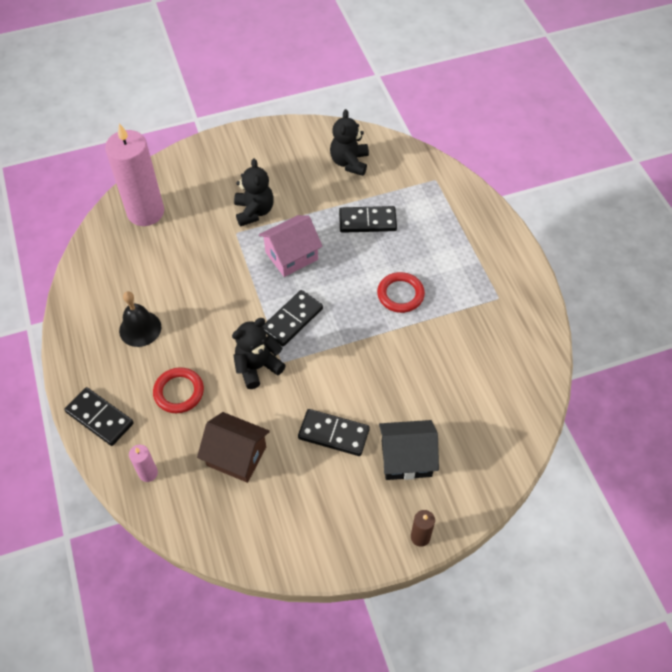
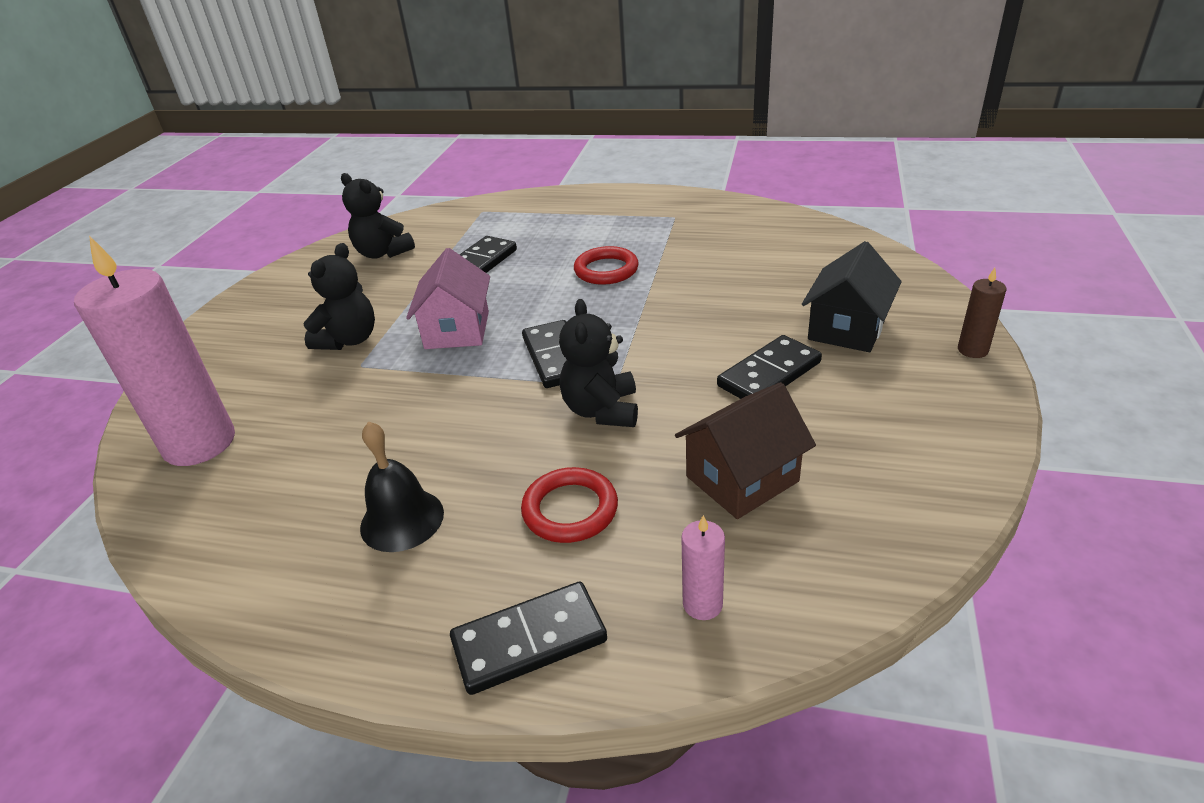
camera: 55 degrees left, 20 degrees down
black teddy bear [234,158,274,227] -> black teddy bear turned 90 degrees clockwise [303,243,375,350]

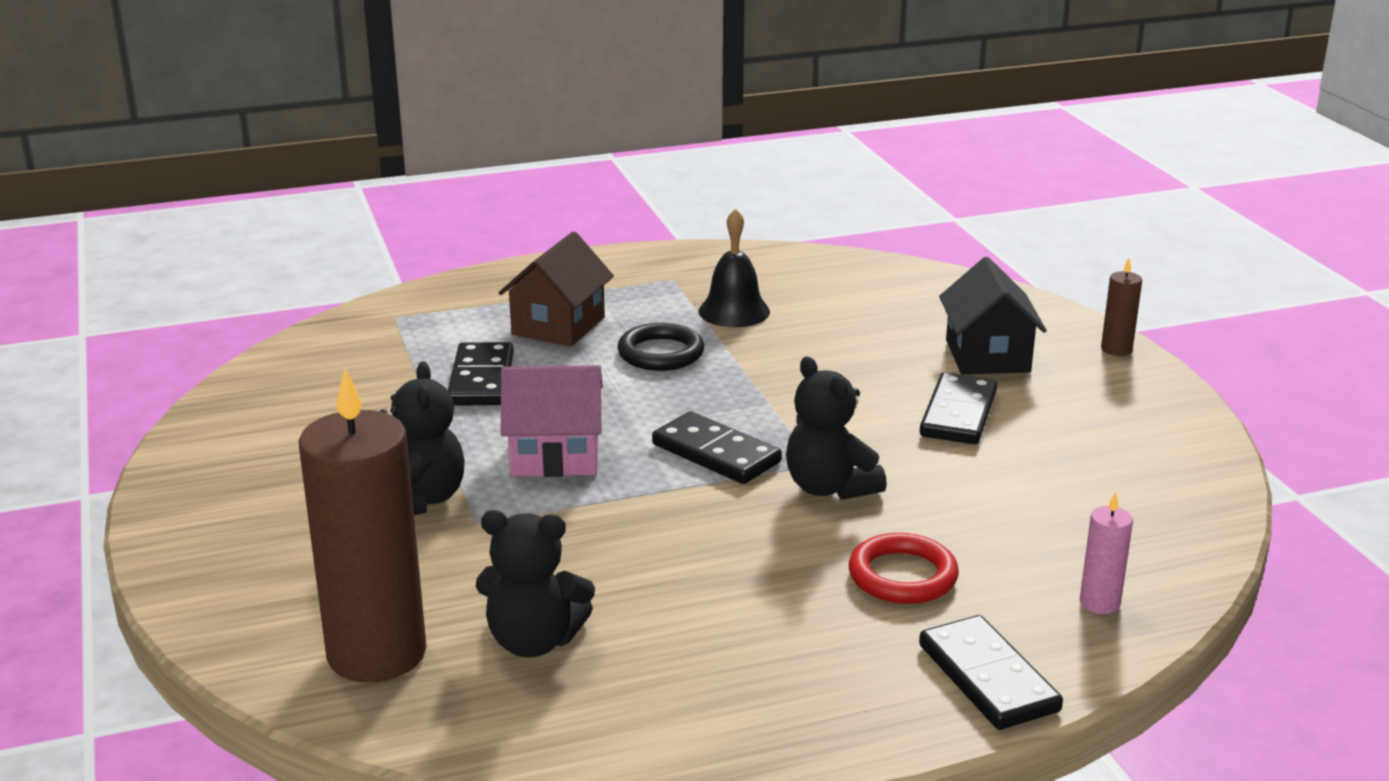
camera: 35 degrees left, 10 degrees down
pink candle [74,236,235,466] -> brown candle [299,369,427,683]
black teddy bear [341,173,415,259] -> black teddy bear moved to [476,510,595,657]
black bell [360,421,444,552] -> black bell moved to [698,208,770,327]
pink house [406,248,490,349] -> pink house turned 60 degrees counterclockwise [501,365,603,477]
black domino [450,582,607,695] -> black domino turned 60 degrees counterclockwise [919,615,1063,730]
red ring [574,246,639,285] -> black ring [617,323,704,371]
brown house [675,382,816,519] -> brown house moved to [499,231,614,347]

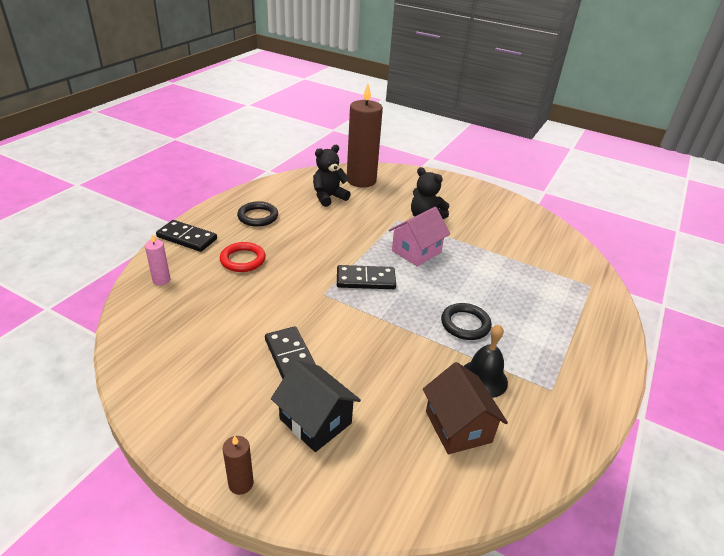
camera: 135 degrees right, 10 degrees up
black domino [448,342,514,406] -> none
brown house [499,231,614,347] -> brown house moved to [423,362,508,454]
black teddy bear [786,356,887,500] -> none
none -> black ring [237,201,278,227]

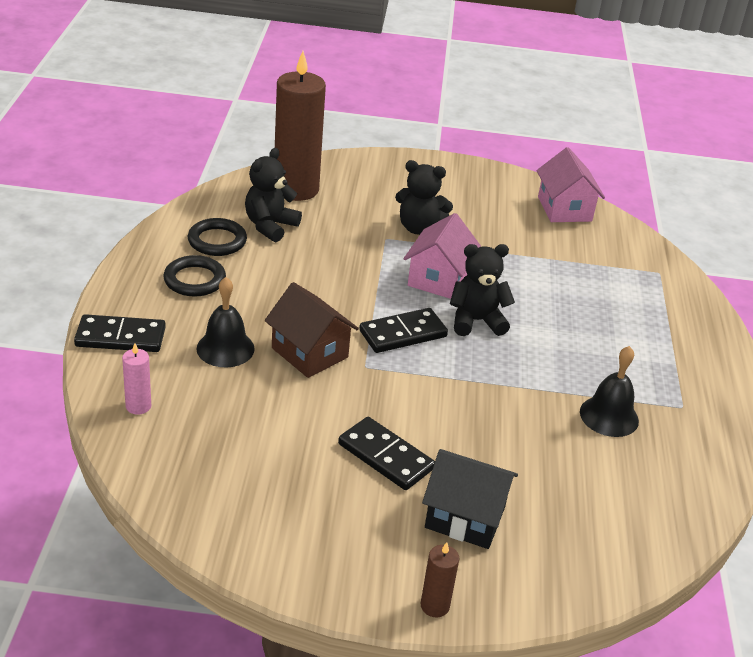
camera: 25 degrees left, 0 degrees up
red ring [220,242,266,272] -> black bell [196,277,255,367]
brown house [423,362,508,454] -> brown house moved to [265,282,359,378]
black ring [441,303,492,340] -> black ring moved to [188,218,247,256]
none -> black teddy bear [450,244,515,336]
none -> pink house [537,147,605,222]

